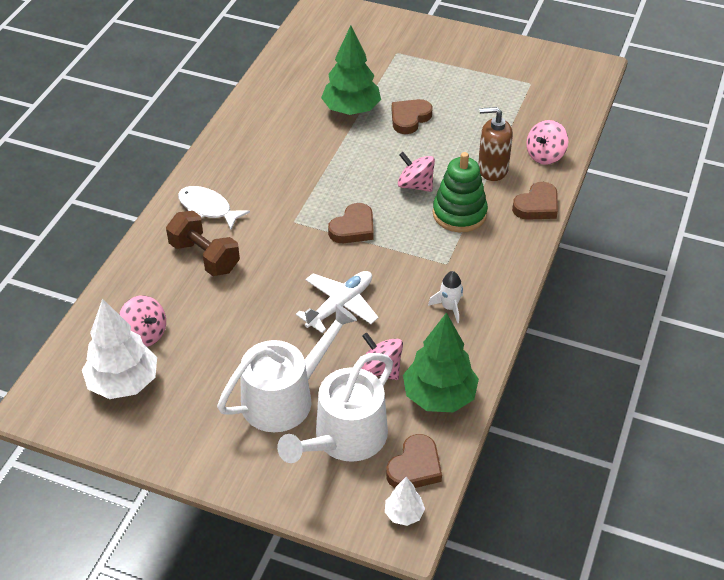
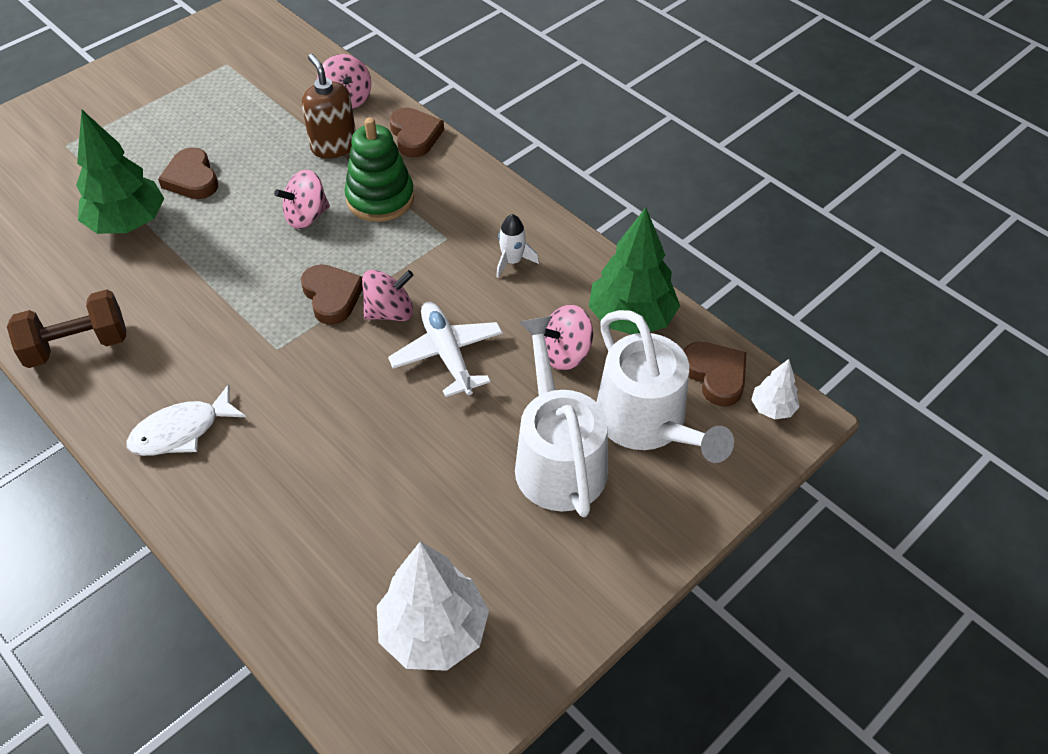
camera: 65 degrees left, 5 degrees up
pink spinning top [119,295,166,347] -> pink spinning top moved to [362,270,414,321]
brown dumbbell [166,211,240,276] -> brown dumbbell moved to [7,289,126,368]
brown soap dispenser [478,107,513,181] -> brown soap dispenser turned 120 degrees clockwise [302,54,356,159]

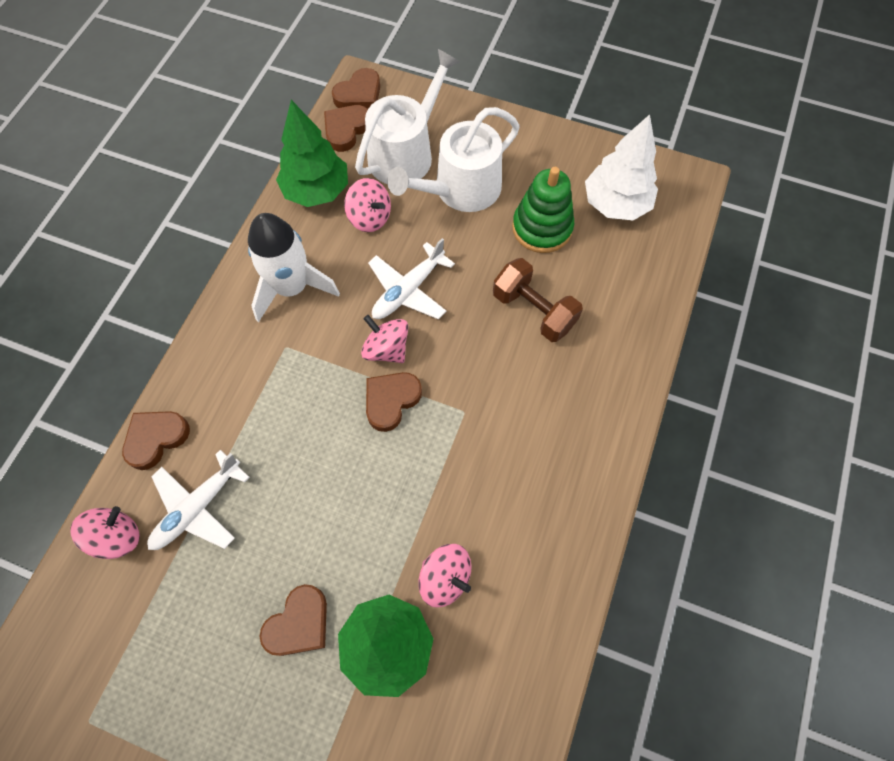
camera: 115 degrees left, 15 degrees up
brown dumbbell [7,289,126,368] -> brown dumbbell moved to [493,258,583,342]
white fish [126,384,246,456] -> none
pink spinning top [274,170,330,229] -> pink spinning top moved to [418,544,472,608]
brown soap dispenser [302,54,356,159] -> white plane [147,450,250,550]
green stacking toy [344,117,414,222] -> green stacking toy moved to [512,167,574,253]
white rocket [496,214,539,278] -> white rocket [248,213,340,322], size x2.11
white tree [751,359,800,419] -> brown heart [332,68,380,109]

